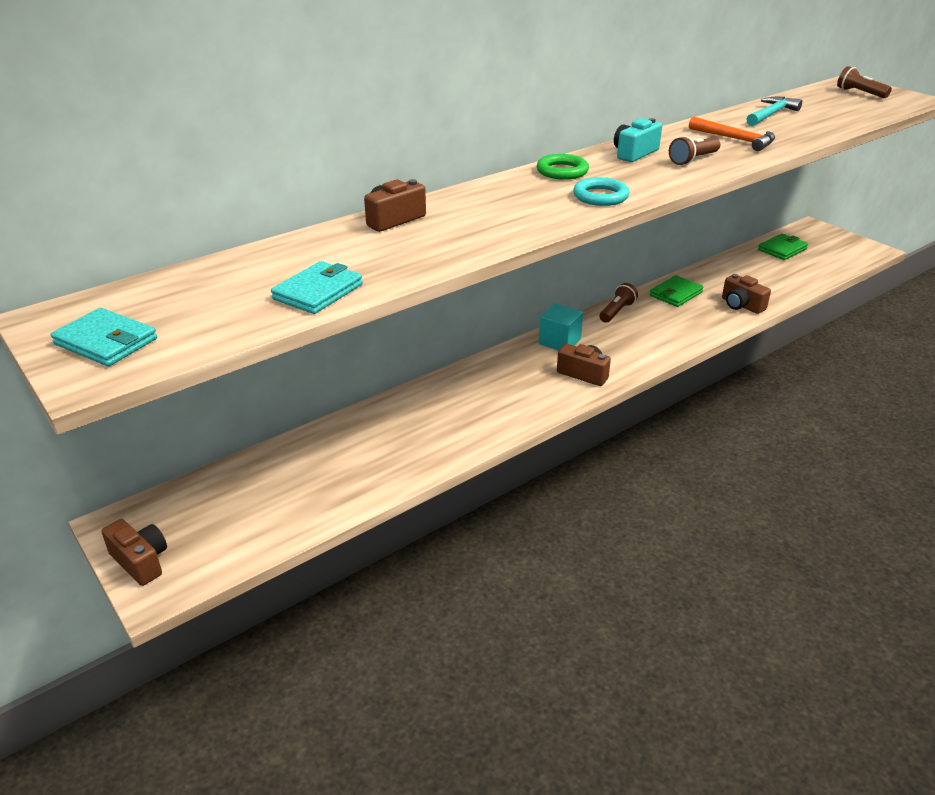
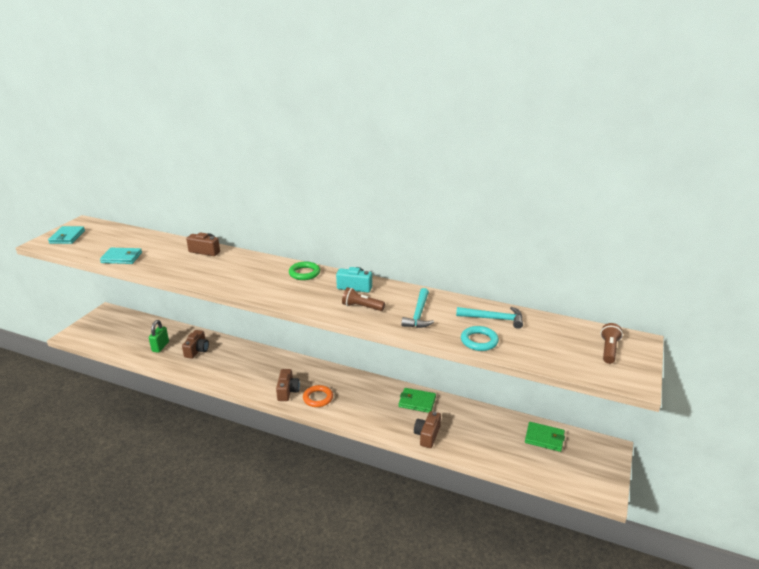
camera: 60 degrees right, 5 degrees down
brown camera [101,519,167,586] -> brown camera moved to [182,330,209,359]
turquoise cube [539,303,583,350] -> none
turquoise ring [573,177,629,206] -> turquoise ring moved to [461,326,499,351]
brown flashlight [600,283,638,323] -> none
orange hammer [689,117,775,151] -> turquoise hammer [401,288,434,328]
none -> green padlock [149,320,169,353]
none -> orange ring [303,385,333,407]

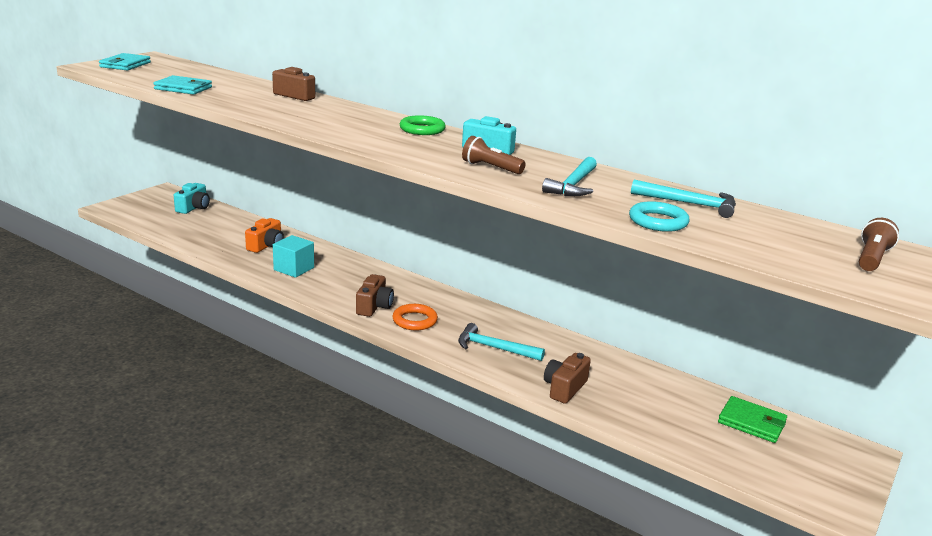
camera: 10 degrees right, 5 degrees down
green padlock [149,320,169,353] -> none
brown camera [182,330,209,359] -> orange camera [245,218,284,253]
green wallet [399,388,436,413] -> none
none -> turquoise camera [174,183,210,214]
none -> turquoise cube [273,235,314,278]
none -> turquoise hammer [458,323,545,361]

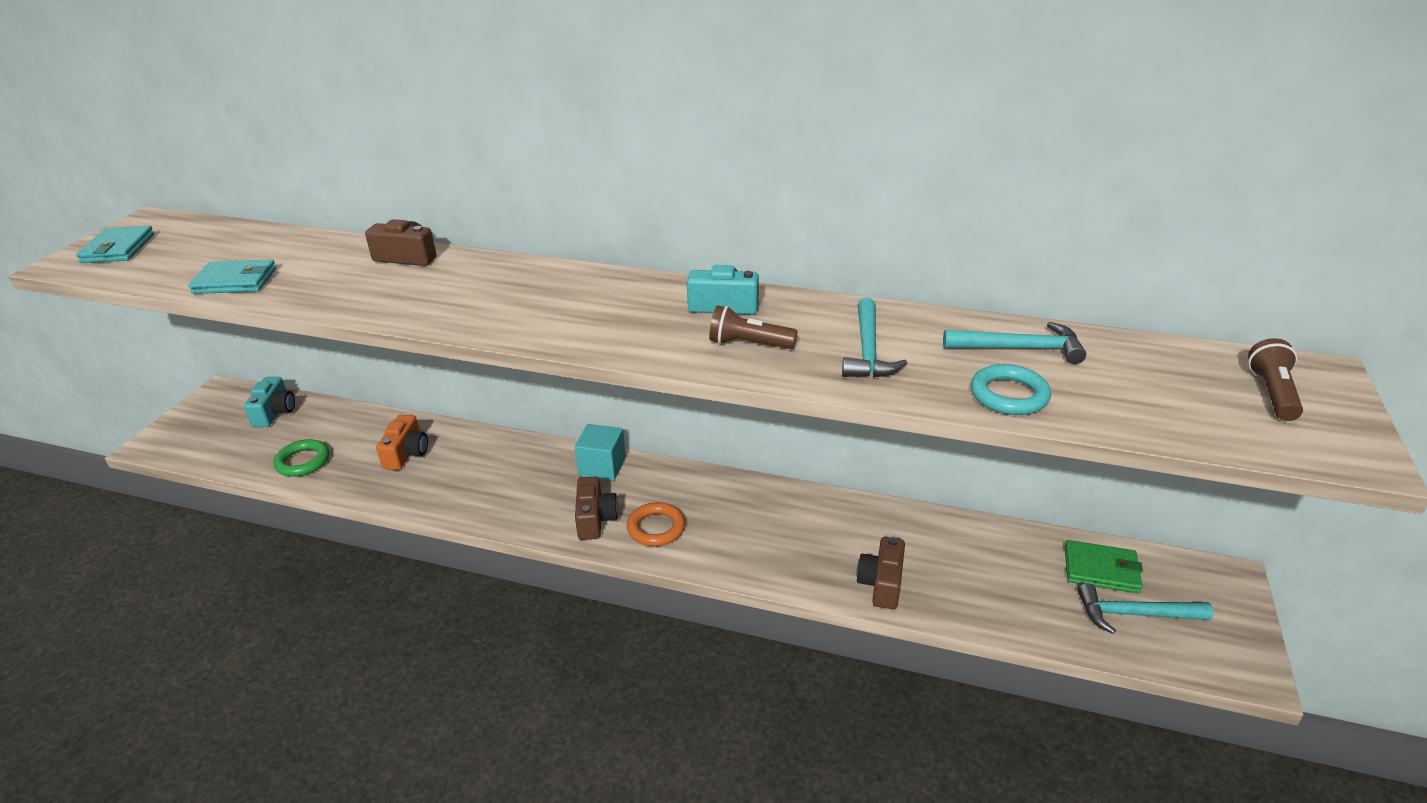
camera: 15 degrees left, 10 degrees up
turquoise cube [273,235,314,278] -> turquoise cube moved to [575,424,626,481]
green ring [400,115,446,135] -> green ring moved to [273,439,330,477]
turquoise hammer [458,323,545,361] -> turquoise hammer moved to [1078,583,1213,634]

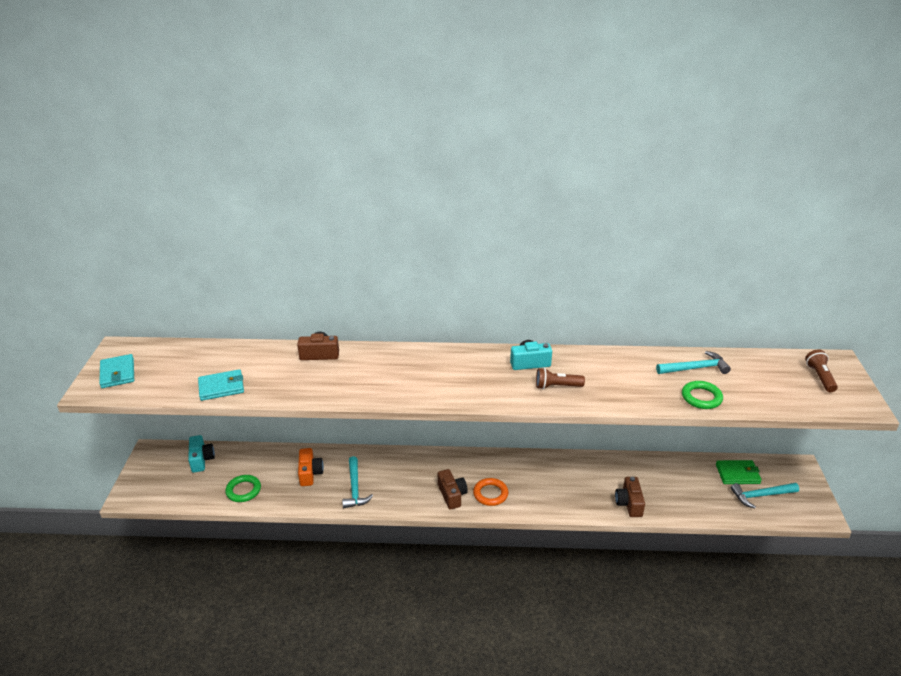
camera: 15 degrees left, 0 degrees up
turquoise cube [575,424,626,481] -> none
turquoise hammer [842,298,907,378] -> turquoise hammer moved to [342,456,373,508]
turquoise ring [971,364,1051,415] -> green ring [682,381,723,409]

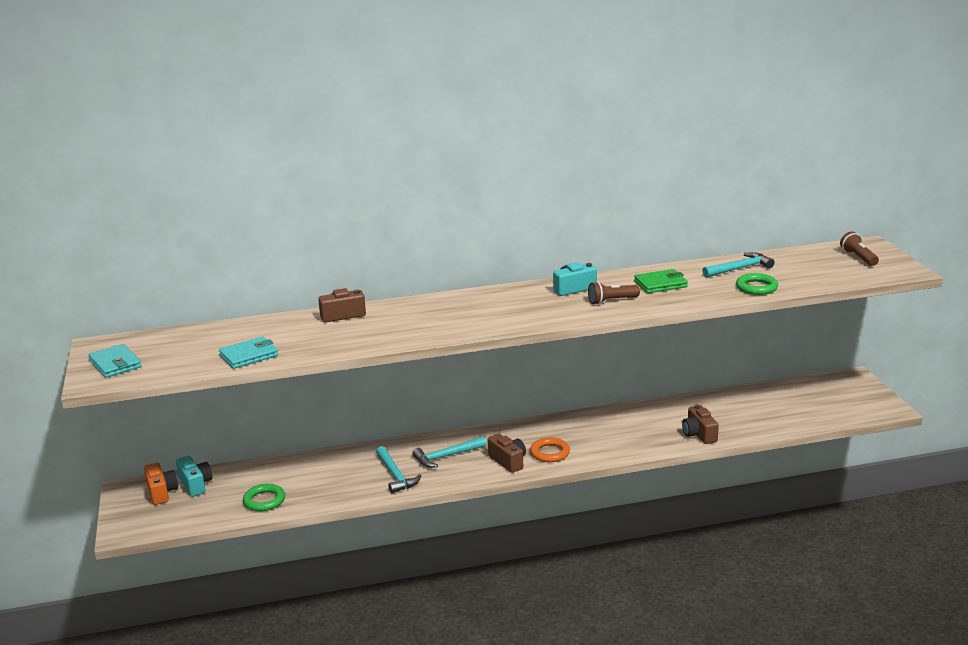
camera: 15 degrees left, 10 degrees down
orange camera [298,448,324,486] -> orange camera moved to [144,463,178,505]
green wallet [716,460,762,484] -> green wallet moved to [634,269,688,293]
turquoise hammer [731,483,799,508] -> turquoise hammer moved to [412,436,487,468]

